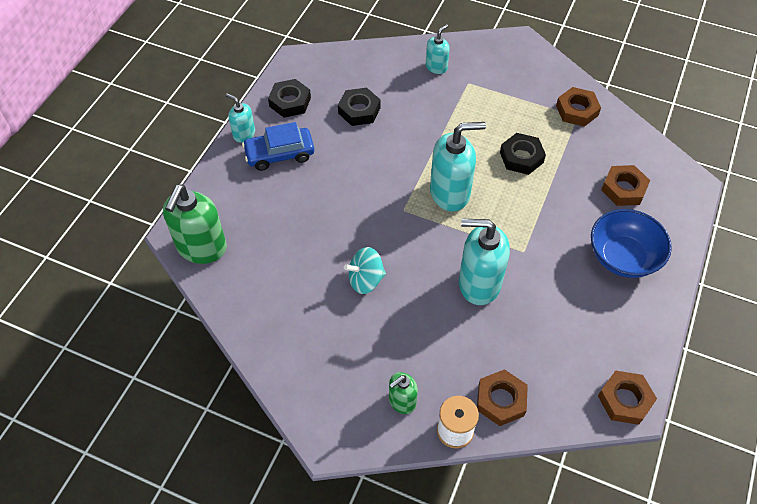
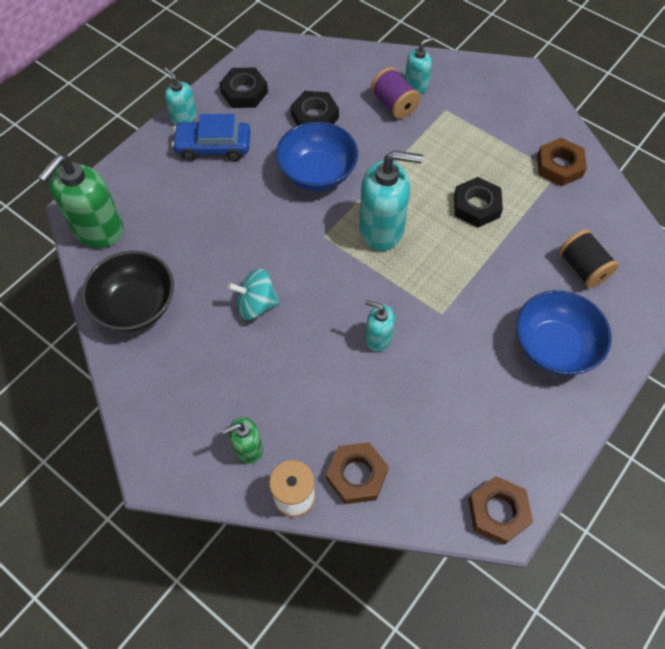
camera: 15 degrees right, 5 degrees up
turquoise soap dispenser [459,219,510,305] -> turquoise soap dispenser [365,300,395,351], size x0.53
brown nut [601,165,650,206] -> black spool [559,229,619,288]
none -> black bowl [82,251,174,332]
none -> blue bowl [276,122,358,191]
none -> purple spool [371,67,420,119]

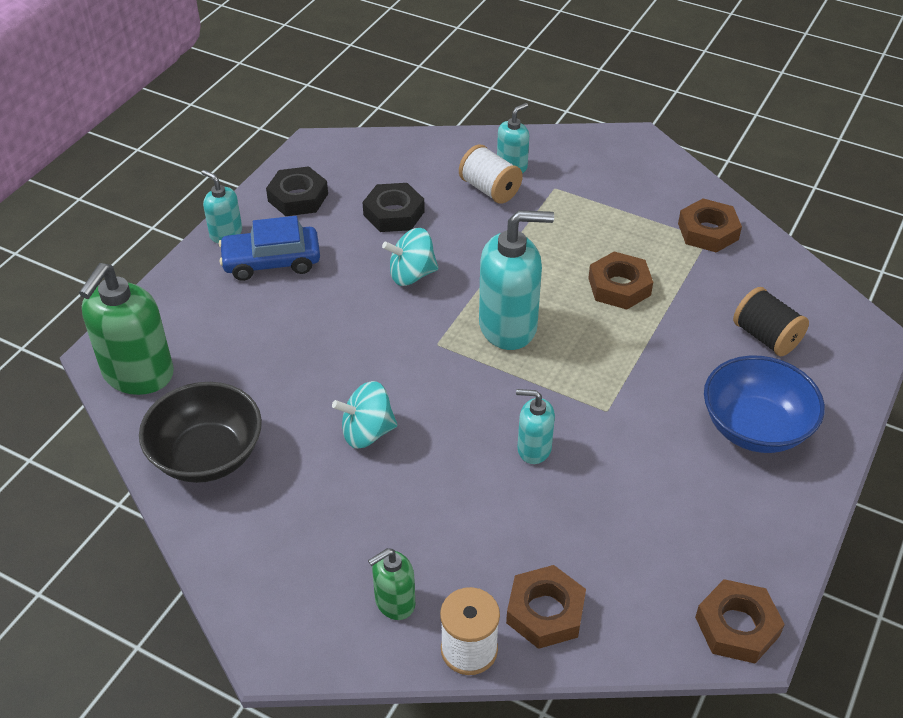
camera: 10 degrees left, 15 degrees down
blue bowl [276,122,358,191] -> turquoise spinning top [382,228,438,286]
purple spool [371,67,420,119] -> white spool [459,144,523,204]
black nut [454,177,503,228] -> brown nut [588,251,653,310]

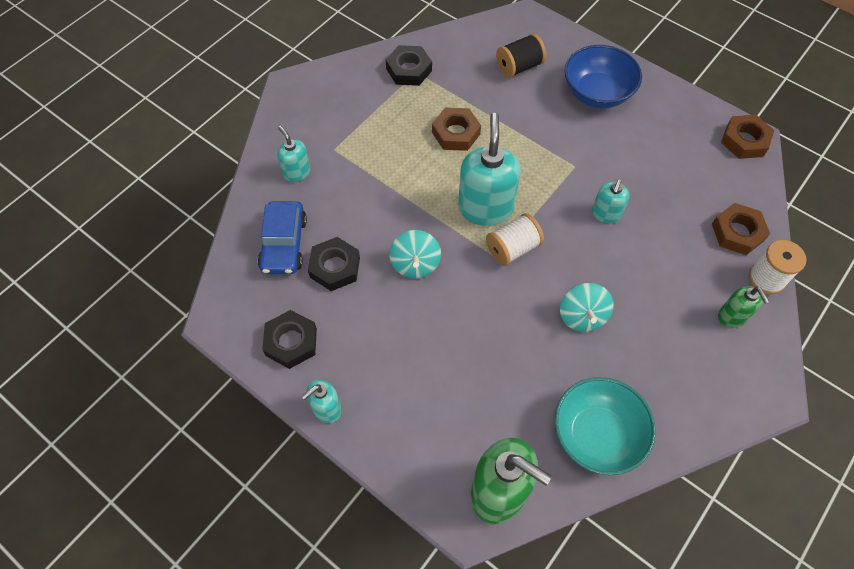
camera: 80 degrees left, 15 degrees up
black bowl [139,382,262,483] -> turquoise bowl [555,377,656,475]
blue car [219,216,320,281] -> blue car moved to [258,201,307,274]
white spool [459,144,523,204] -> white spool moved to [486,213,544,266]
brown nut [678,198,742,253] -> black nut [386,45,432,86]

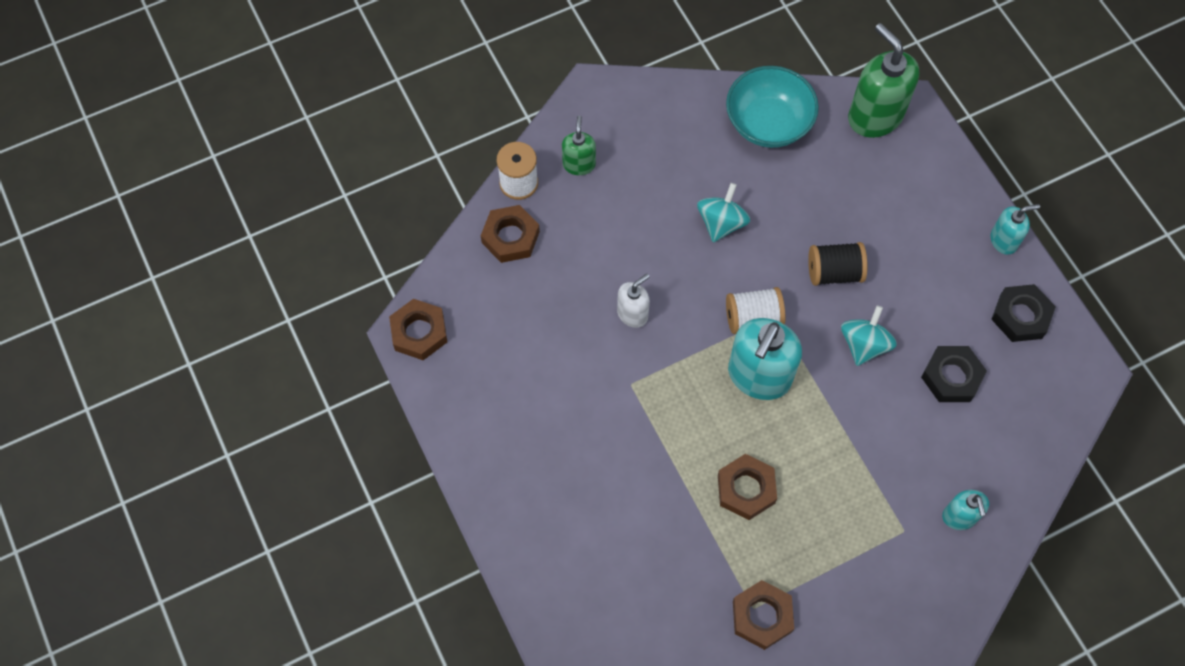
camera: 155 degrees left, 5 degrees up
blue car [258,201,307,274] -> none
black nut [386,45,432,86] -> brown nut [733,580,794,650]
black spool [496,33,546,78] -> black spool moved to [808,242,868,286]
blue bowl [564,45,642,108] -> none
turquoise soap dispenser [592,179,630,224] -> white soap dispenser [617,274,650,328]

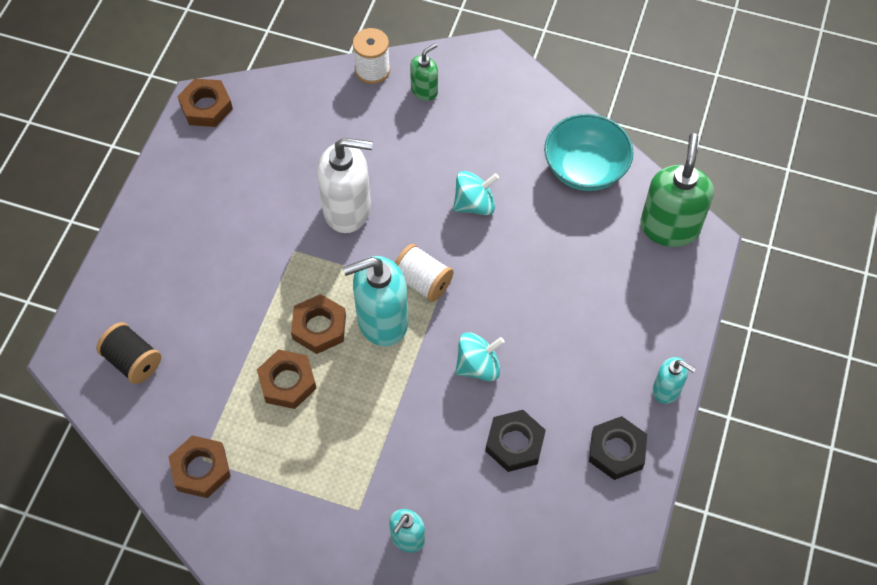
camera: 45 degrees right, 5 degrees down
brown nut [481,205,540,263] -> brown nut moved to [291,294,346,354]
white soap dispenser [617,274,650,328] -> white soap dispenser [317,138,373,233], size x1.87
black spool [808,242,868,286] -> black spool moved to [96,322,161,384]

